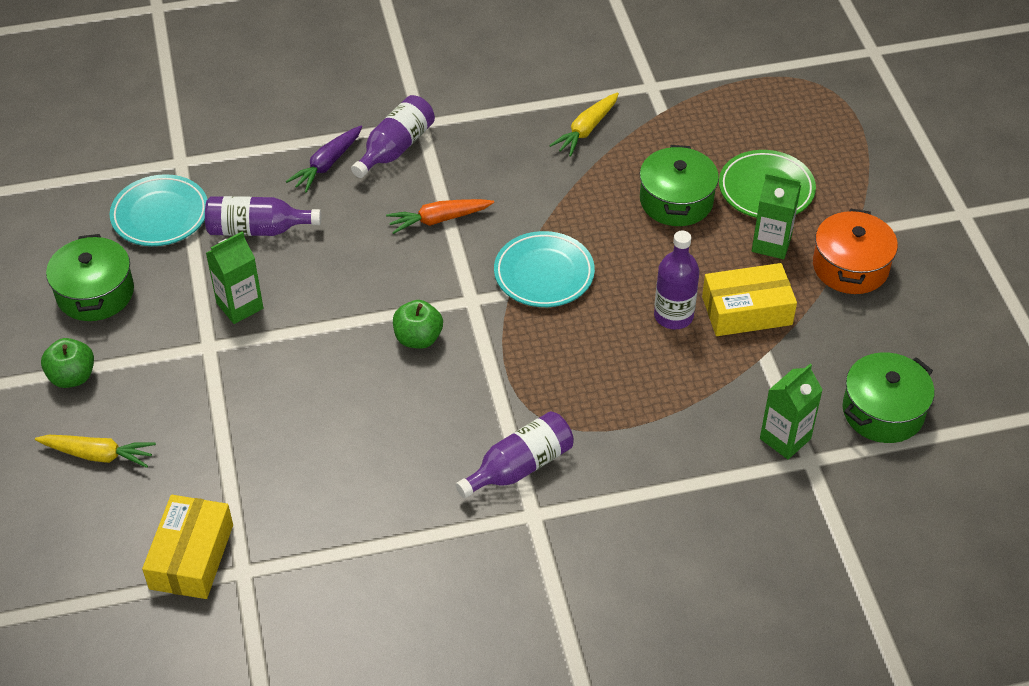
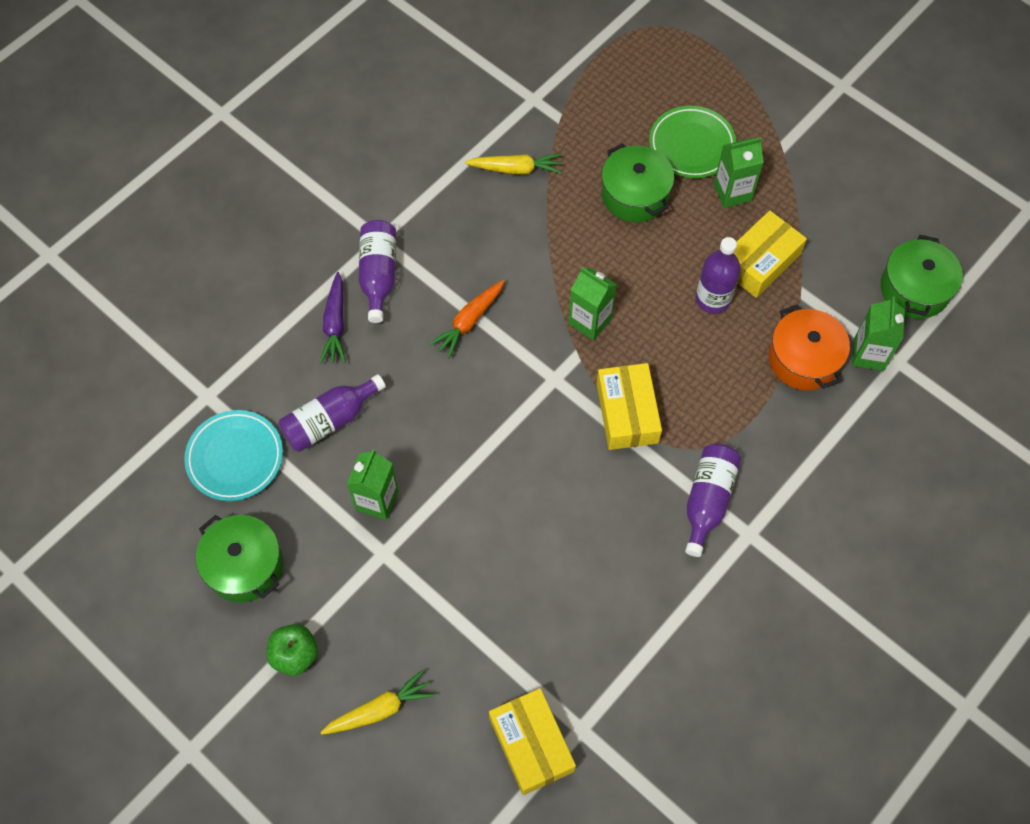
camera: 35 degrees left, 15 degrees up
green apple [393,300,443,349] -> none
turquoise plate [494,231,595,307] -> green carton [568,267,617,340]
yellow carrot [549,92,619,157] -> yellow carrot turned 90 degrees counterclockwise [465,153,562,174]
orange pot [813,208,898,294] -> orange pot moved to [768,304,850,390]
none -> yellow box [596,363,662,450]

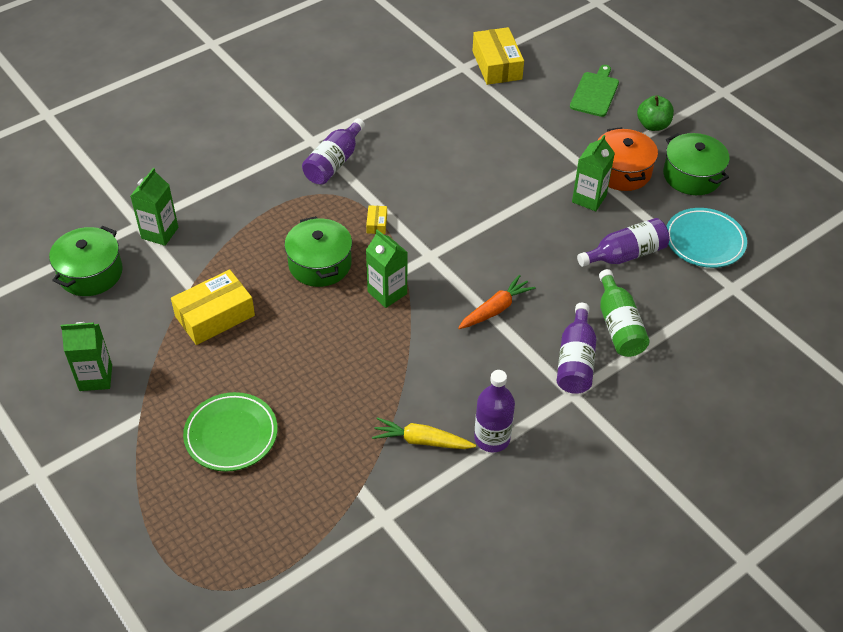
camera: 170 degrees left, 15 degrees down
purple carrot [320,272,346,364] -> green bottle [599,269,650,357]
yellow carrot [320,670,435,735] -> green cutting board [570,65,619,117]
yellow box [596,363,662,450] -> yellow box [366,205,387,234], size x0.44
green pot [602,143,674,222] -> green pot moved to [284,216,352,287]
purple bottle [696,237,741,314] -> purple bottle moved to [474,370,515,452]
green carton [714,137,764,208] -> green carton moved to [61,322,112,391]
orange pot [768,304,850,390] -> orange pot moved to [597,127,658,191]

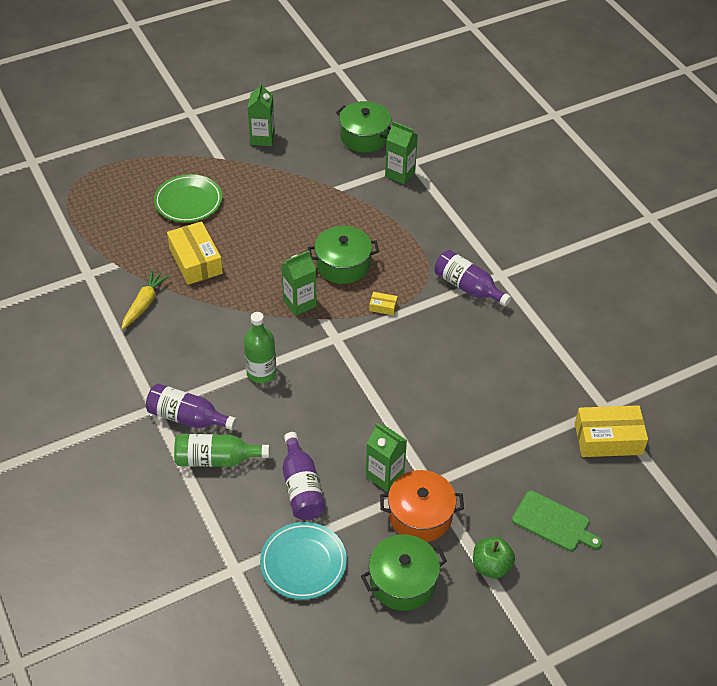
camera: 100 degrees right, 0 degrees up
yellow box [171,269,255,345] -> yellow box moved to [167,221,223,285]
orange carrot [458,275,536,329] -> green bottle [244,312,276,383]
purple bottle [474,370,515,452] -> none

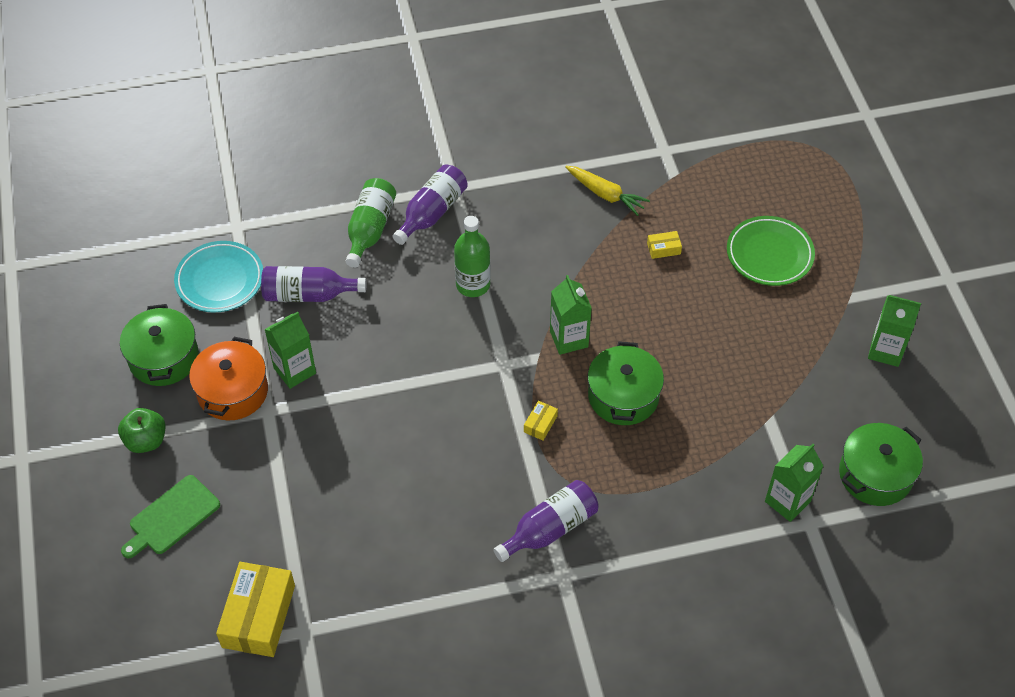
camera: 105 degrees right, 5 degrees up
yellow box [167,221,223,285] -> yellow box [647,231,682,259], size x0.44

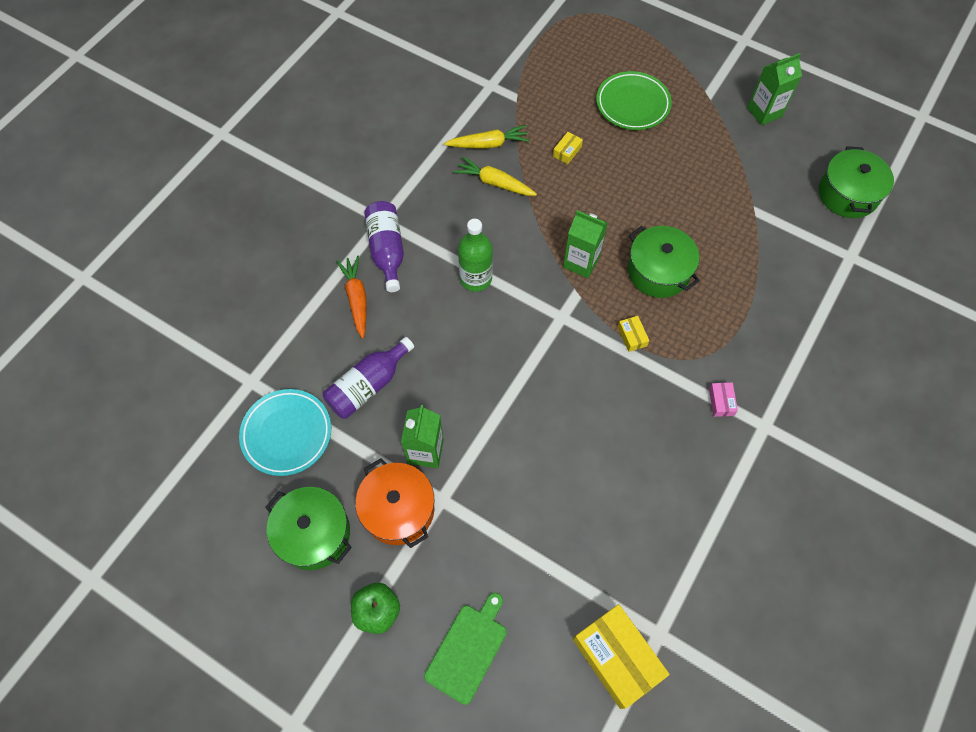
camera: 45 degrees left, 10 degrees up
green cutting board [121,475,220,559] -> green cutting board turned 150 degrees counterclockwise [424,593,507,705]
green bottle [346,178,396,268] -> orange carrot [336,256,366,339]
purple bottle [493,480,599,562] -> pink box [709,383,738,417]
green carton [765,444,823,522] -> none
none -> yellow carrot [453,156,537,196]

